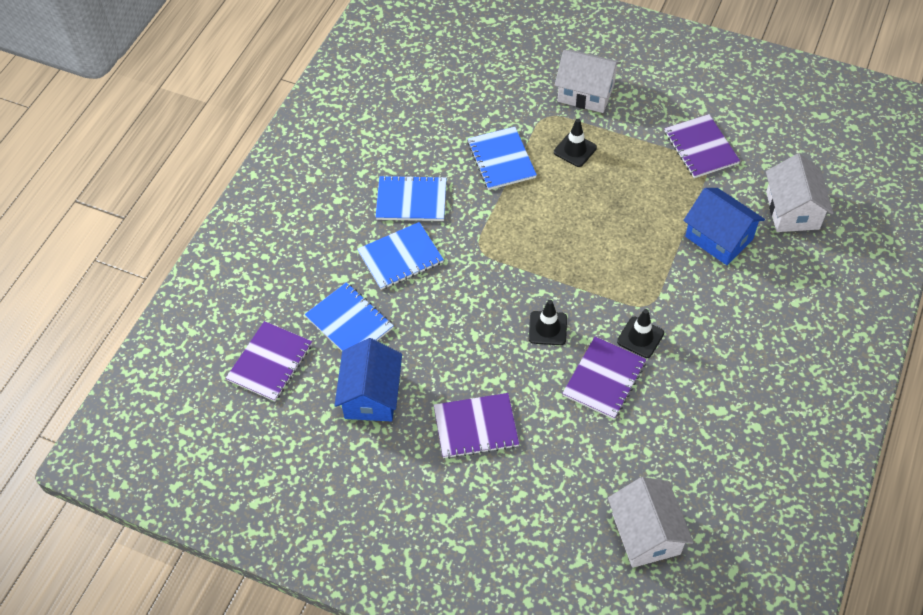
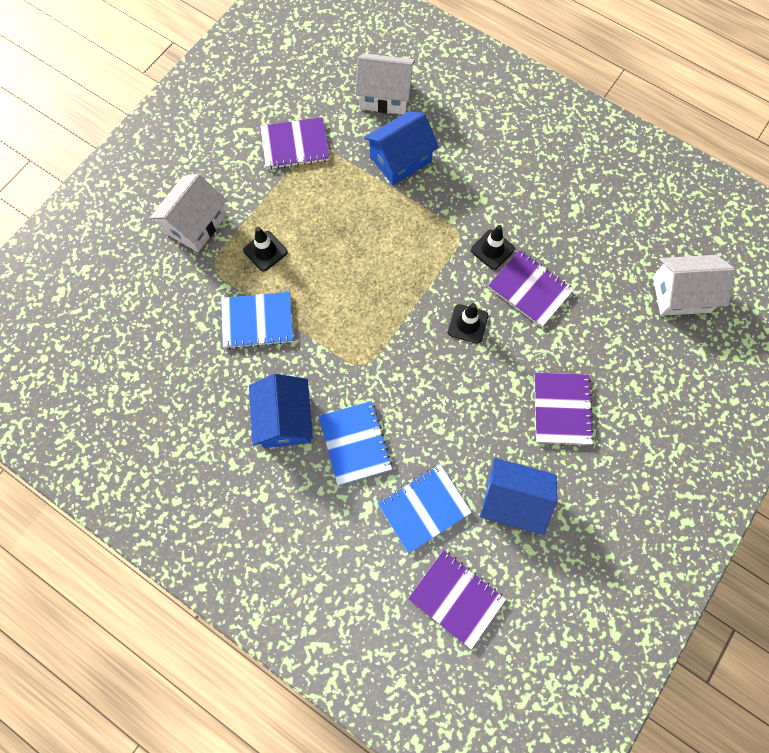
camera: 80 degrees left, 15 degrees up
blue notebook [376,175,446,221] -> blue house [249,374,313,448]

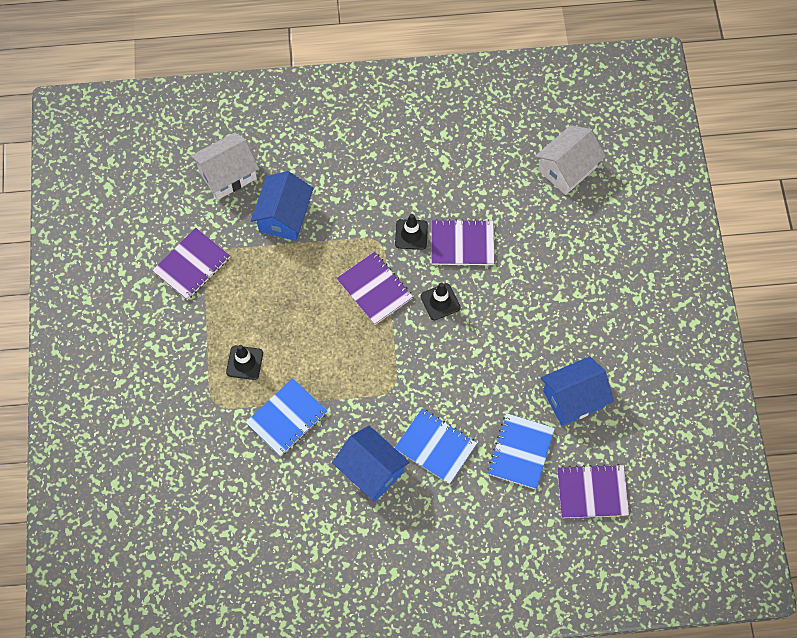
camera: 40 degrees left, 5 degrees down
white house [150,174,227,252] -> none
purple notebook [534,373,594,445] -> purple notebook moved to [337,252,413,325]

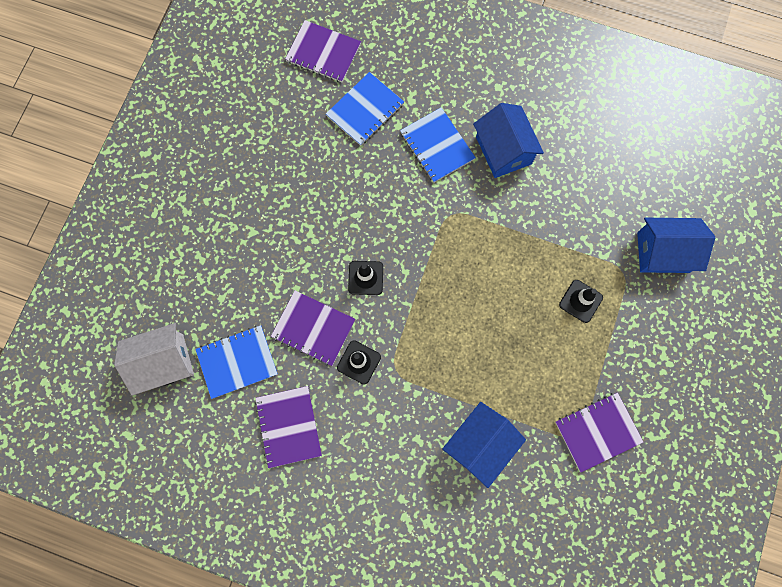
camera: 155 degrees left, 10 degrees up
white house [191,132,259,200] -> none
blue notebook [245,378,327,457] -> blue notebook moved to [195,325,278,399]
purple notebook [337,252,413,325] -> purple notebook moved to [255,386,322,468]
blue house [541,356,614,426] -> blue house moved to [637,218,715,273]

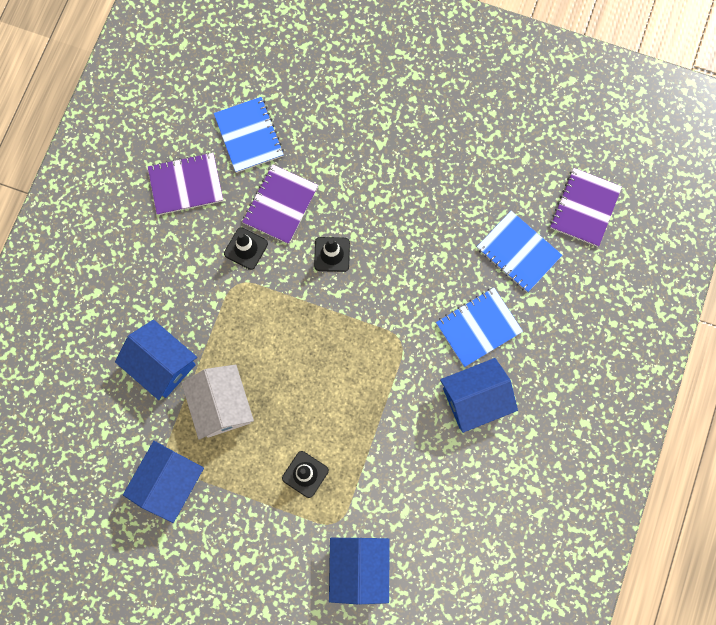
camera: 90 degrees right, 0 degrees up
white house [114,323,194,396] -> white house moved to [182,364,254,440]
purple notebook [555,393,643,472] -> blue house [123,441,204,523]

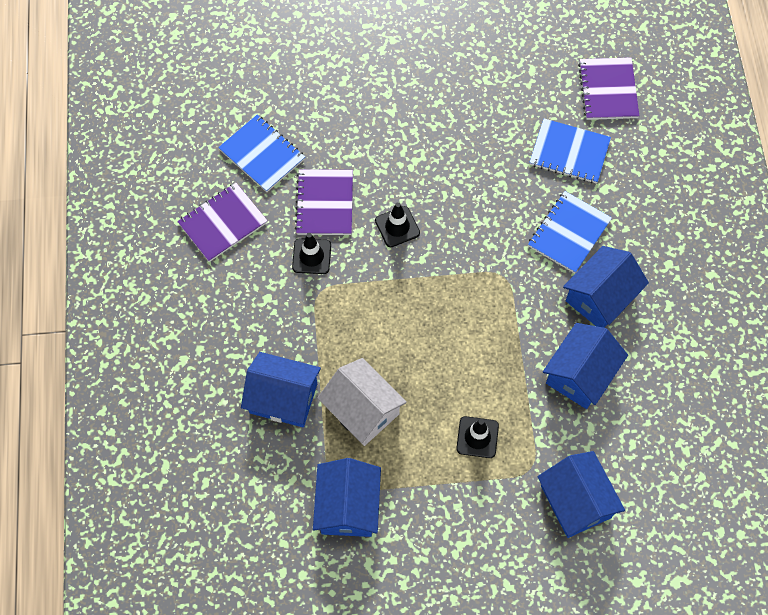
camera: 25 degrees left, 10 degrees down
none -> blue house [543,323,628,409]

